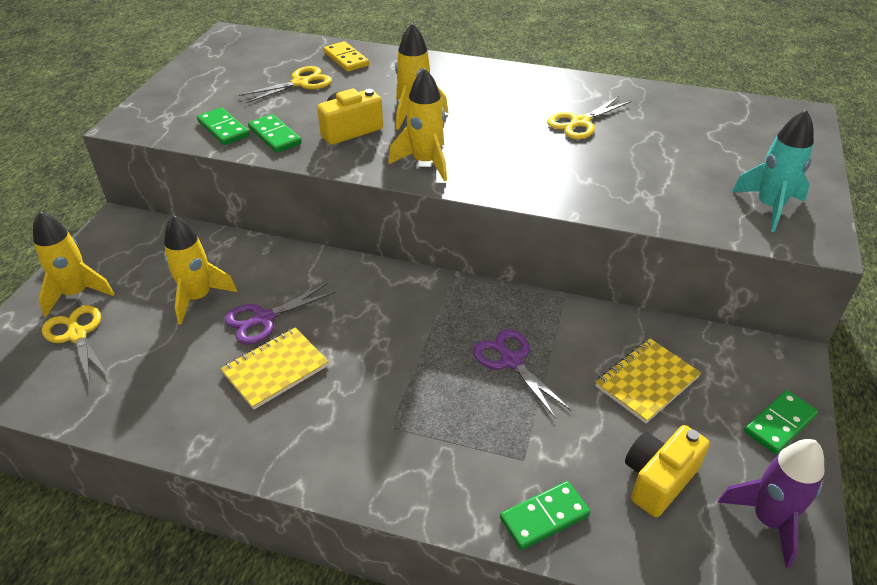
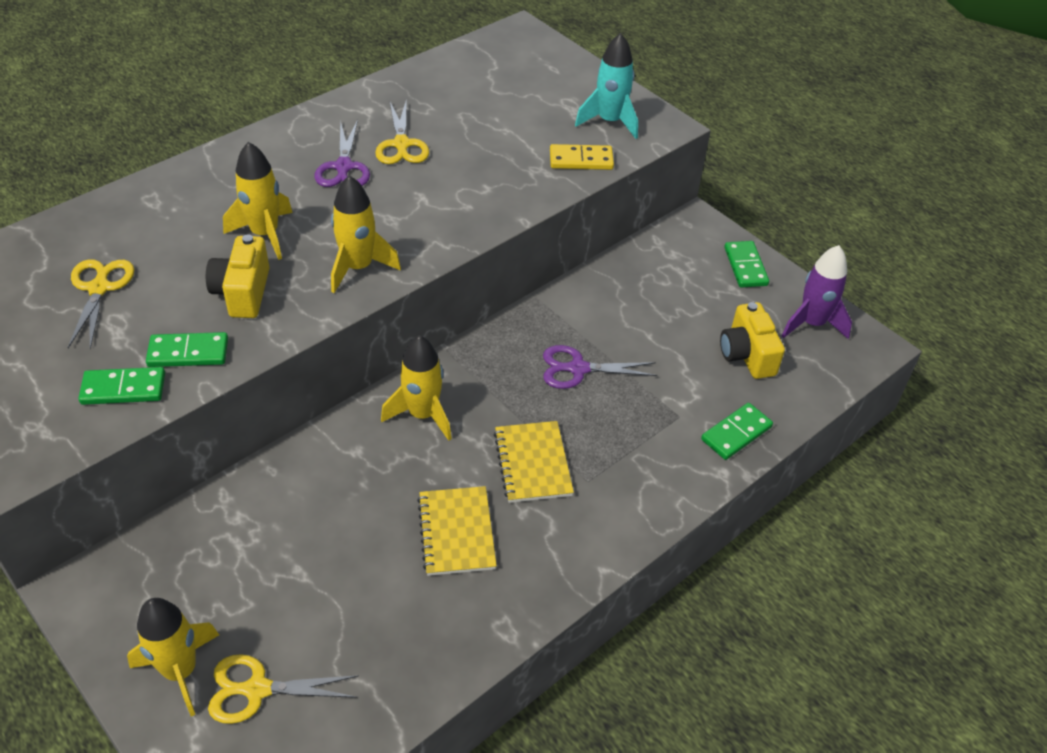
camera: 60 degrees left, 5 degrees up
yellow rocket [164,215,237,325] -> yellow rocket moved to [381,335,452,441]
purple scissors [225,283,336,345] -> purple scissors moved to [315,120,370,187]
yellow domino [324,41,369,72] -> yellow domino moved to [550,144,614,170]
green domino [500,481,590,550] -> green domino turned 45 degrees clockwise [701,403,773,460]
yellow notebook [595,339,701,423] -> yellow notebook moved to [494,421,574,503]

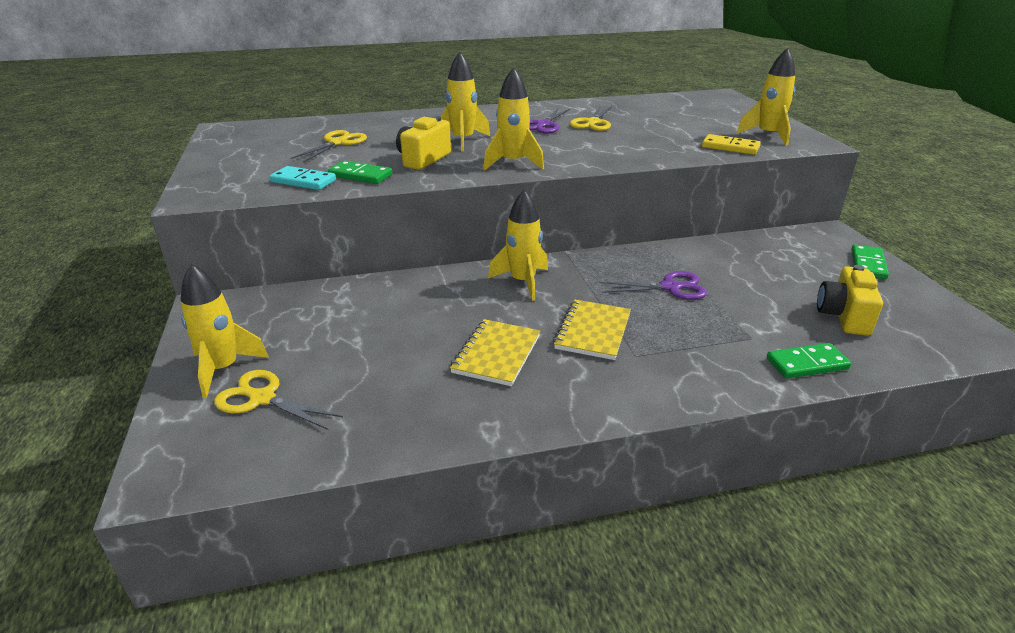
camera: 30 degrees right, 15 degrees down
green domino [78,367,165,405] -> turquoise domino [269,166,336,190]
purple scissors [543,345,658,389] -> purple scissors turned 150 degrees clockwise [599,271,707,300]
turquoise rocket [575,33,638,139] -> yellow rocket [736,48,795,145]
purple rocket [782,245,852,339] -> none

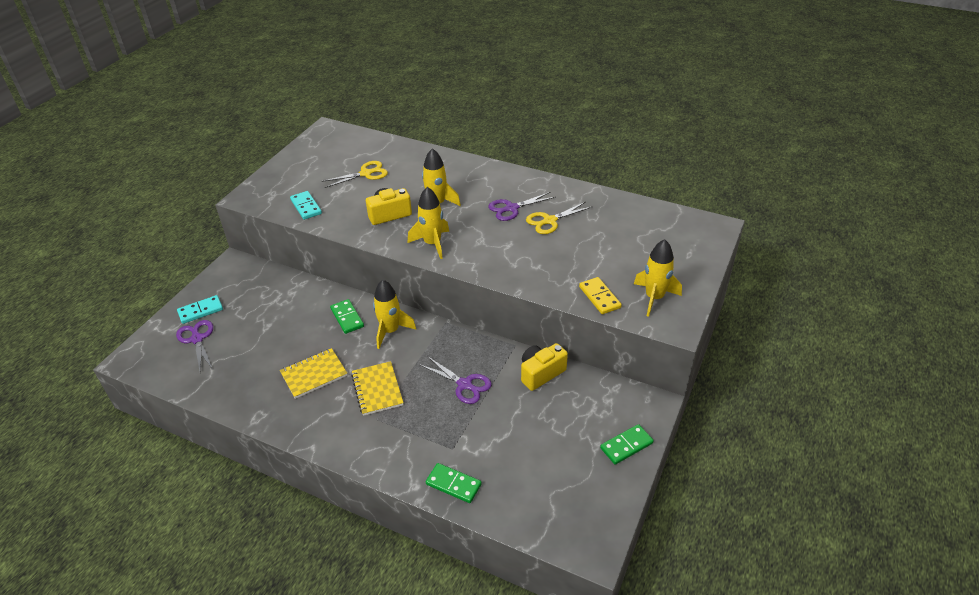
camera: 40 degrees right, 10 degrees up
yellow rocket [181,264,269,398] -> turquoise domino [177,295,223,324]
yellow scissors [214,370,343,430] -> purple scissors [176,320,213,371]
green domino [328,160,392,184] -> green domino moved to [330,299,364,334]
yellow notebook [553,299,631,360] -> yellow notebook turned 75 degrees counterclockwise [351,361,404,416]
yellow camera [817,265,883,336] -> yellow camera moved to [521,343,568,391]

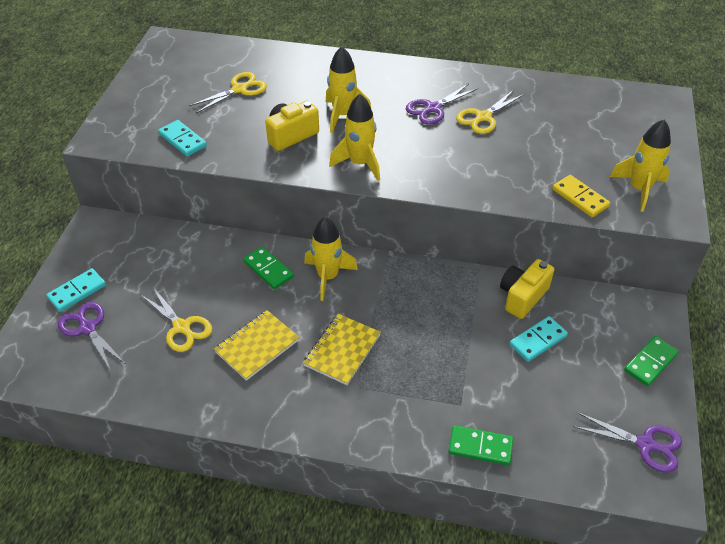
camera: 15 degrees left, 5 degrees up
yellow notebook [351,361,404,416] -> yellow notebook turned 60 degrees clockwise [303,314,381,385]
purple scissors [420,357,492,404] -> purple scissors moved to [573,412,682,472]
none -> yellow scissors [140,287,212,352]
none -> turquoise domino [510,316,568,362]

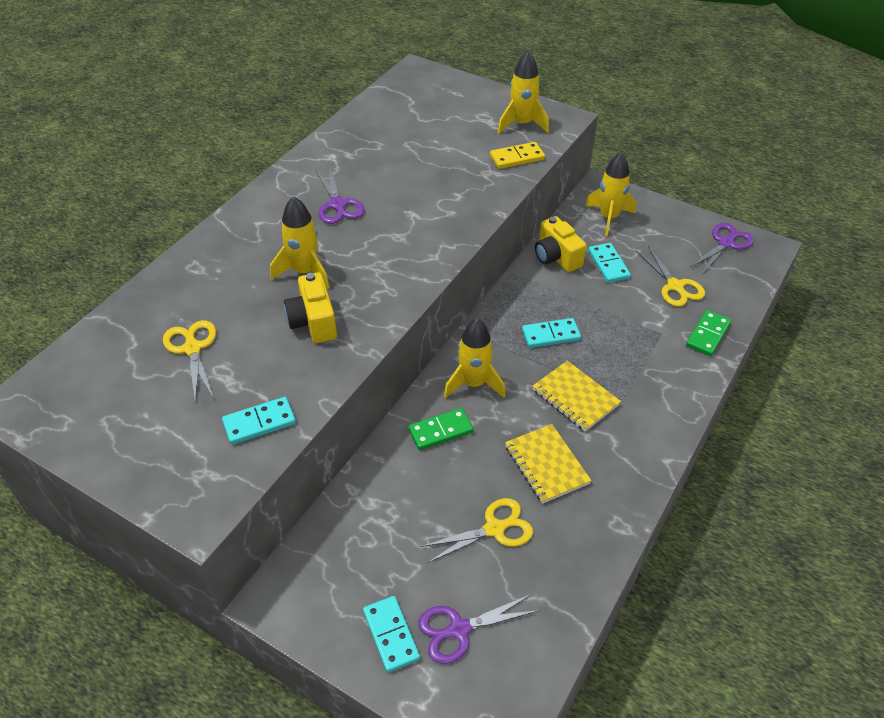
camera: 70 degrees left, 0 degrees up
yellow rocket [329,94,380,181] -> yellow rocket moved to [585,152,636,236]
yellow scissors [456,90,524,134] -> yellow scissors moved to [636,246,705,307]
green domino [624,336,679,386] -> none
none -> turquoise domino [522,318,581,348]

